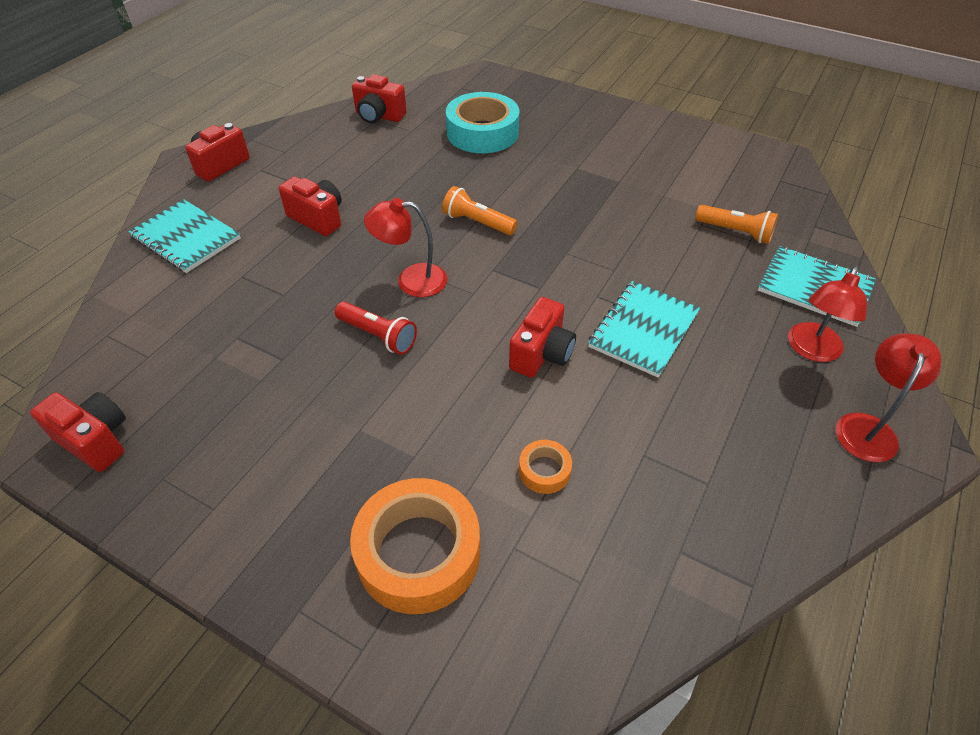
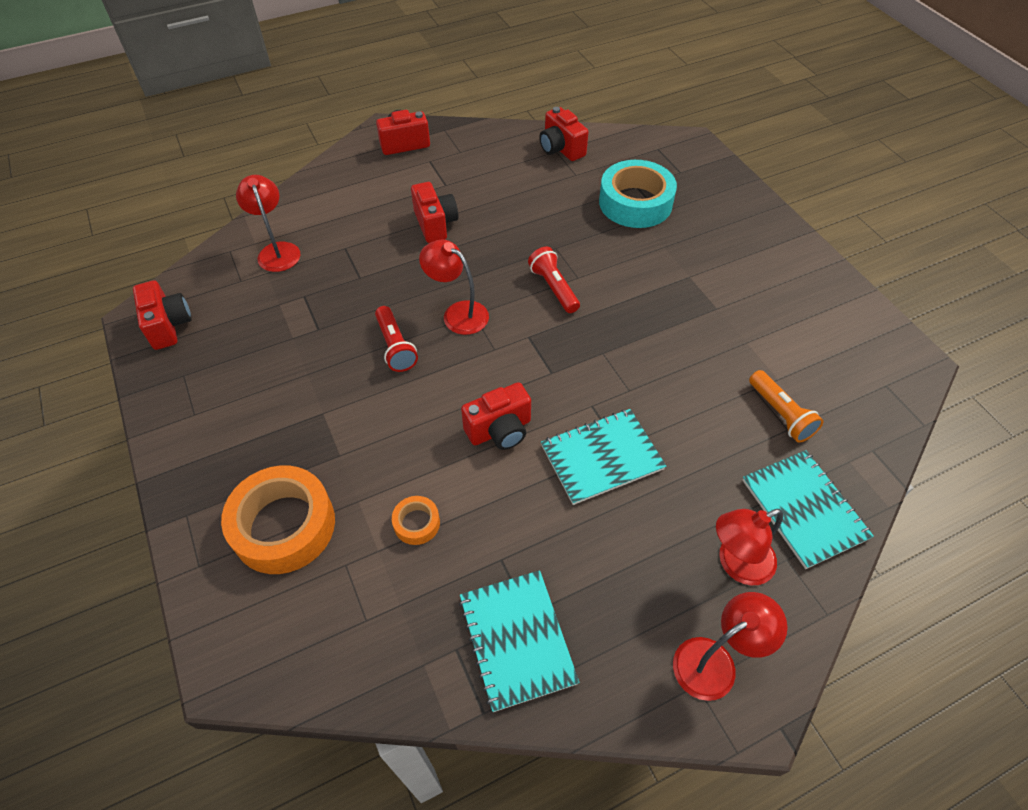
camera: 35 degrees right, 5 degrees up
turquoise notebook [128,199,241,273] -> turquoise notebook moved to [459,570,579,712]
orange flashlight [442,186,518,235] -> red flashlight [528,247,580,313]
none -> red lamp [236,175,301,272]

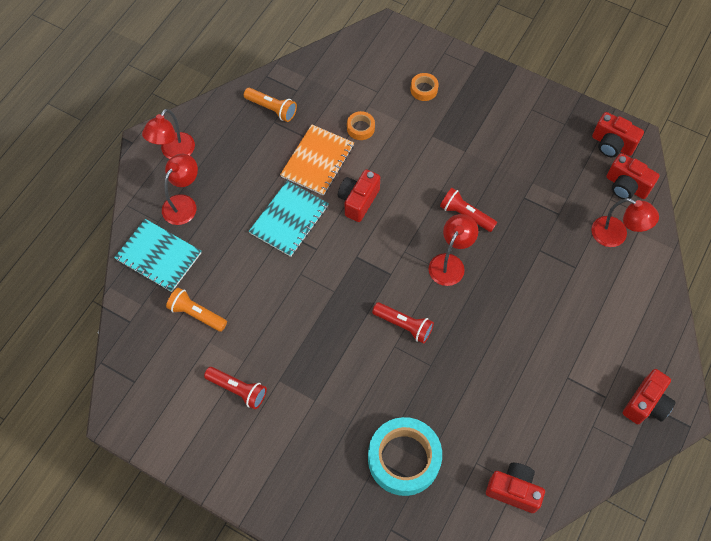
camera: 145 degrees right, 10 degrees up
orange tape [221,466,335,574] -> orange tape [410,73,439,101], size x0.46
red camera [411,182,458,243] -> red camera moved to [606,153,660,199]
red lamp [419,240,489,335] -> red lamp turned 60 degrees counterclockwise [428,214,478,286]
turquoise notebook [459,570,579,712] -> orange flashlight [244,88,297,122]
none -> red flashlight [204,367,267,409]
none -> orange notebook [280,124,354,196]

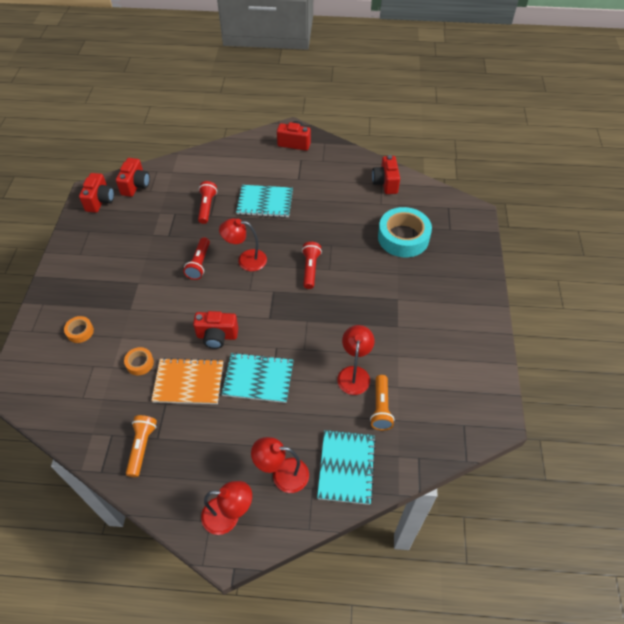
camera: 115 degrees left, 10 degrees down
red flashlight [204,367,267,409] -> red flashlight moved to [198,181,217,224]
red lamp [591,198,659,247] -> red lamp moved to [337,325,374,395]
none -> turquoise notebook [236,185,293,217]

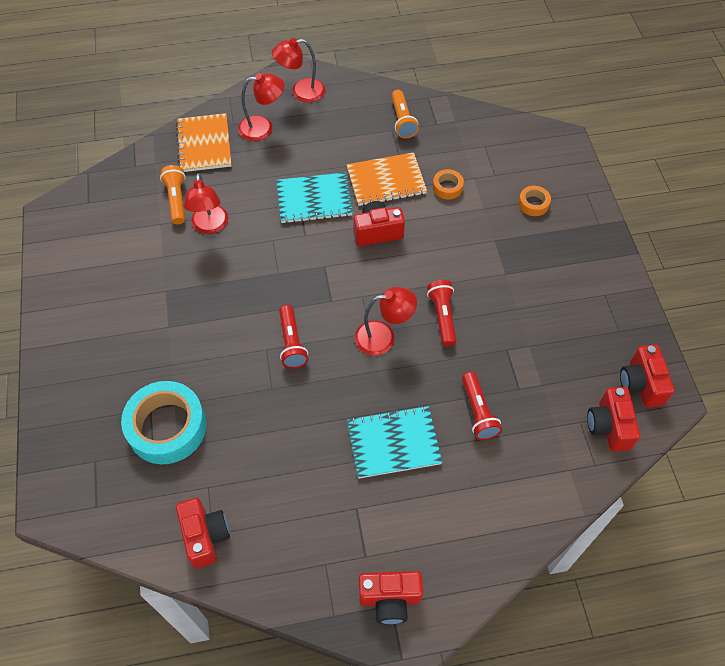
camera: 165 degrees right, 5 degrees up
turquoise notebook [317,430,376,505] -> orange notebook [176,113,231,172]

